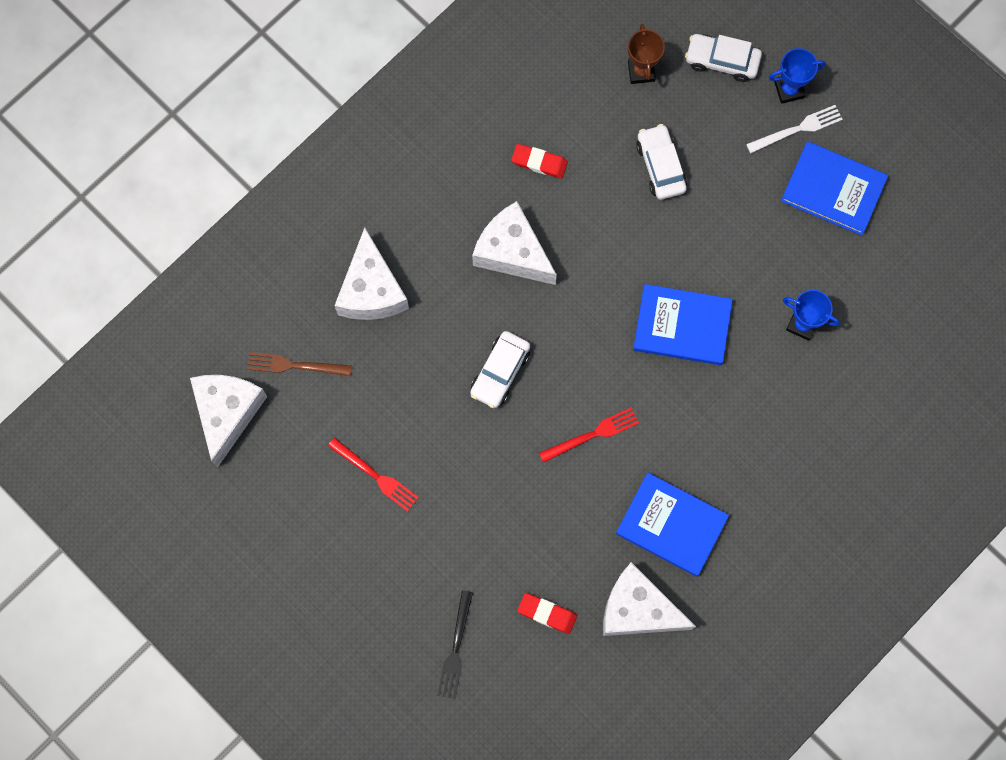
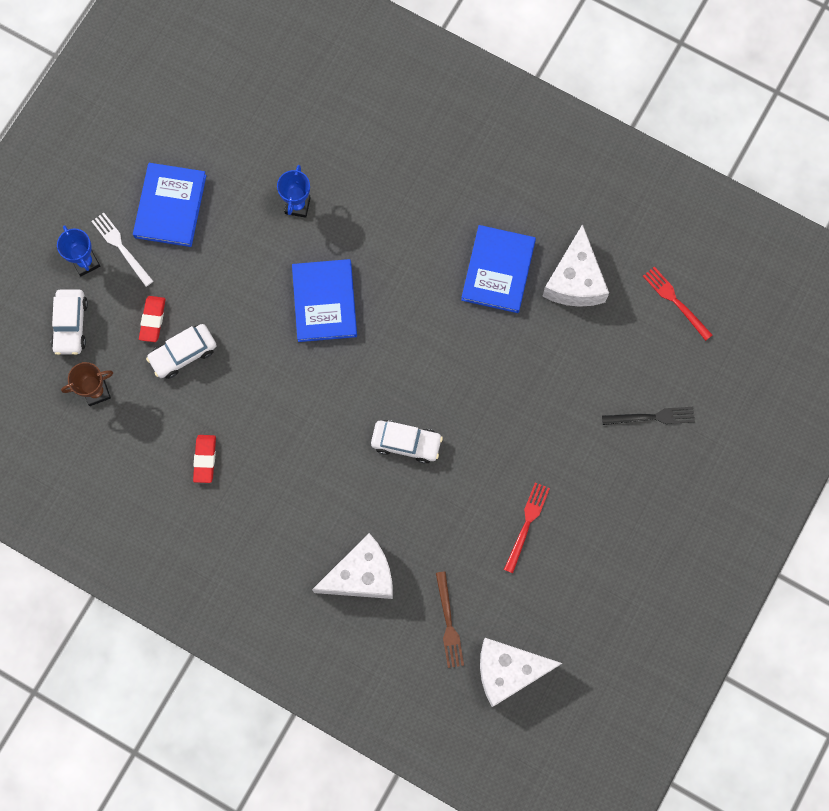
camera: 105 degrees left, 0 degrees up
white cheese [472,201,557,285] -> none
red eraser [517,593,577,634] -> red eraser moved to [139,296,166,342]
red fork [539,407,639,463] -> red fork moved to [643,266,712,341]

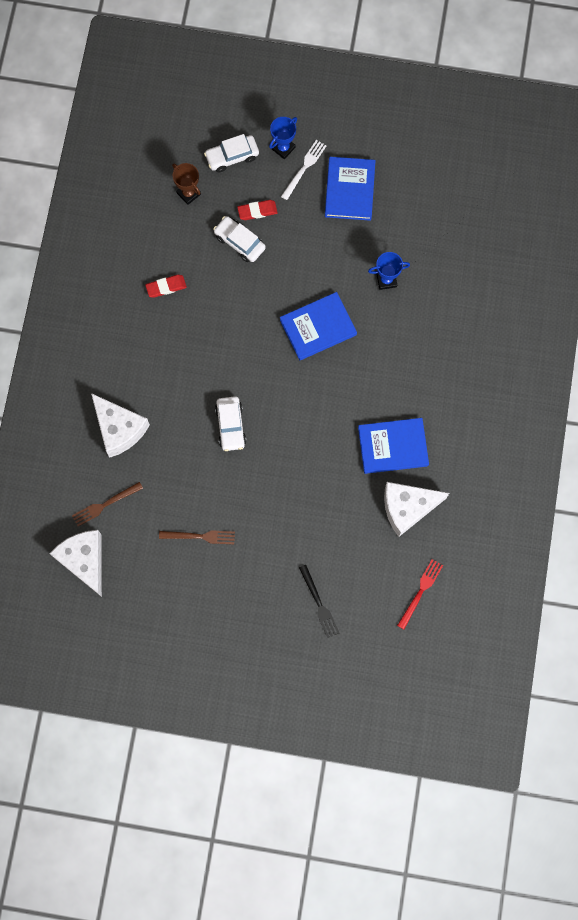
camera: 70 degrees right, 0 degrees up
blue book [133,163,206,247] -> blue book turned 75 degrees counterclockwise [325,157,376,221]
red fork [504,483,550,573] -> brown fork [159,530,235,544]

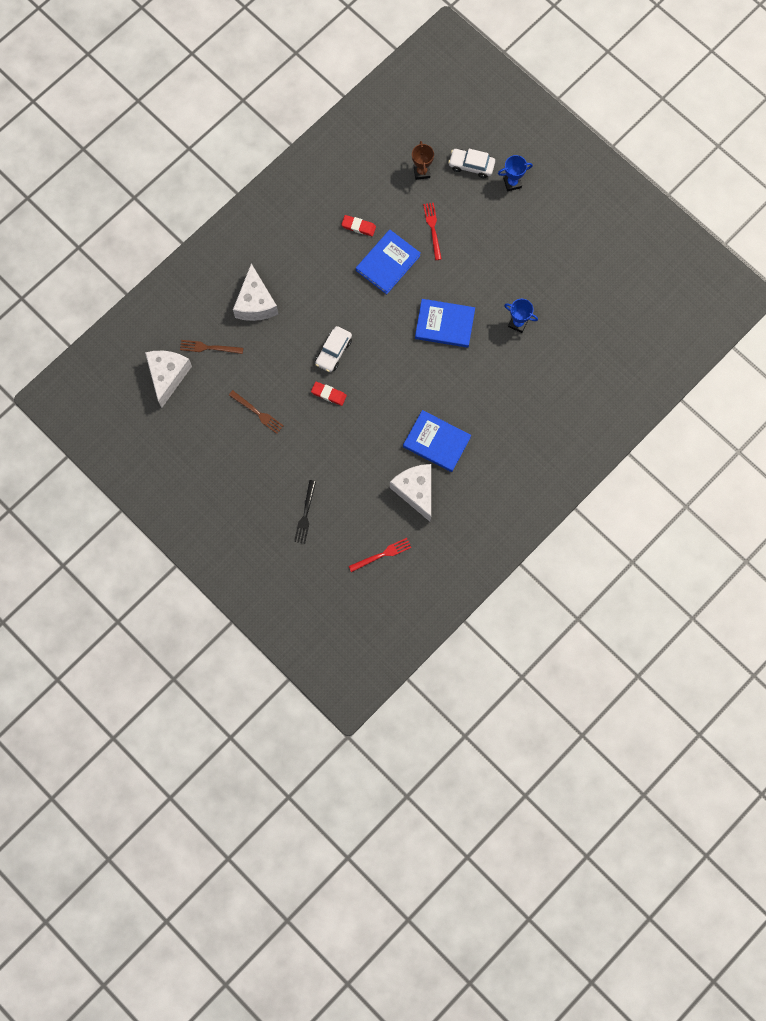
camera: 35 degrees right, 0 degrees up
white car [213,216,266,262] -> red fork [423,203,442,260]
red eraser [237,200,278,220] -> red eraser moved to [311,381,347,406]
white fork [281,140,326,200] -> none
blue book [325,157,376,221] -> blue book moved to [356,230,421,294]
white cheese [384,482,449,537] -> white cheese turned 45 degrees clockwise [390,464,431,521]

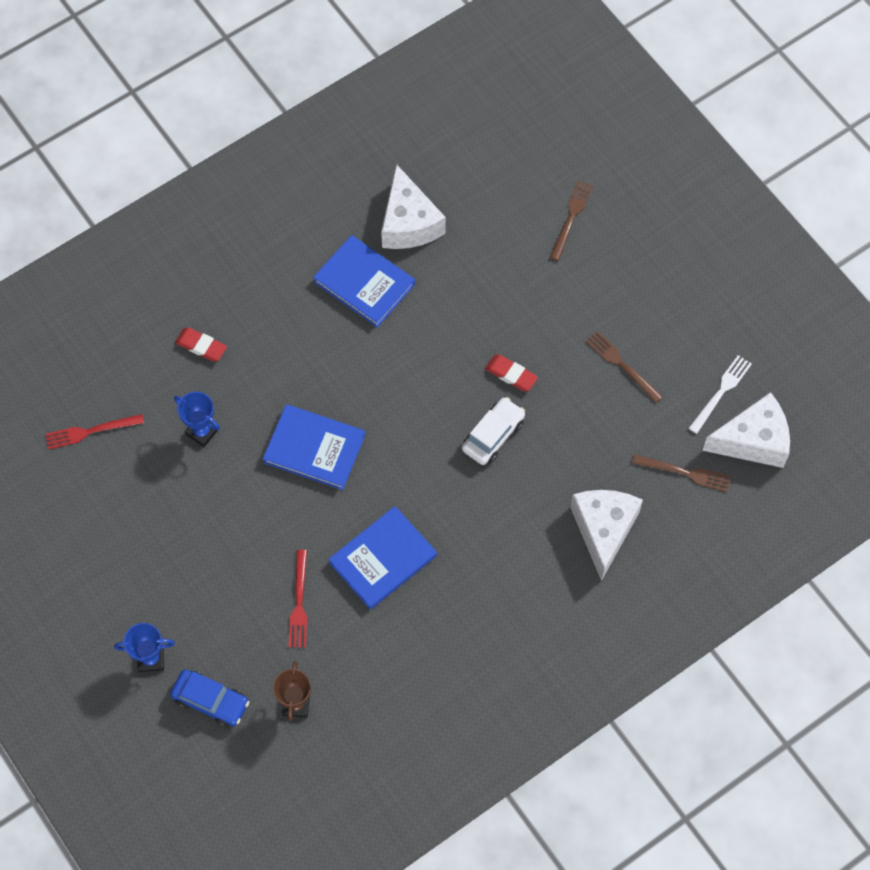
camera: 170 degrees left, 10 degrees down
white cheese [145,351,192,408] -> white cheese turned 120 degrees counterclockwise [702,392,790,468]
black fork [294,480,316,544] -> brown fork [550,180,593,261]
red eraser [341,215,376,236] -> red eraser moved to [175,327,227,361]
red fork [349,538,411,572] -> red fork moved to [45,414,144,449]
white car [448,149,495,178] -> blue car [170,670,249,728]
none -> white fork [689,355,752,434]

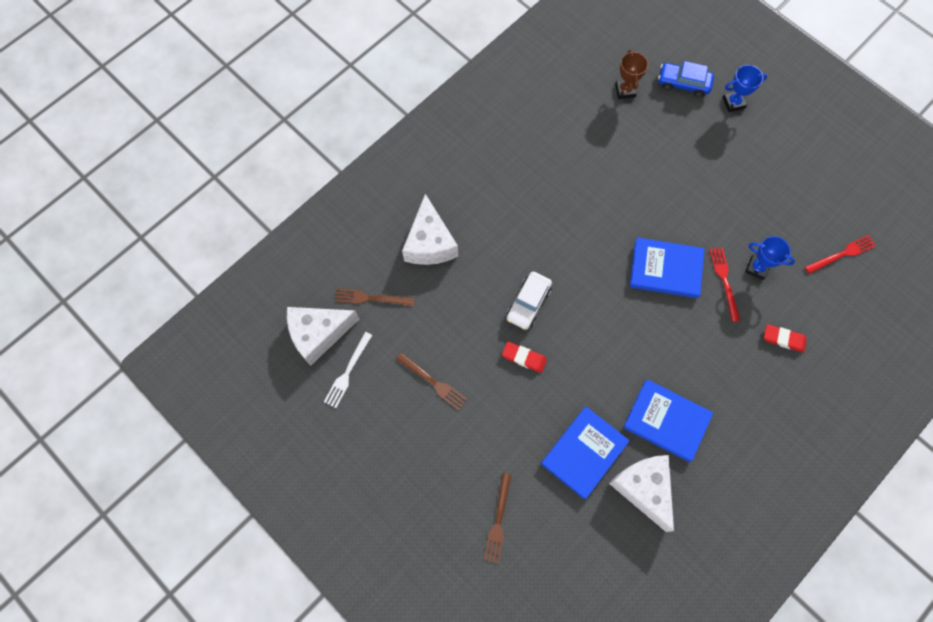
camera: 170 degrees right, 5 degrees up
red fork [288,550,308,648] -> red fork moved to [709,247,740,322]
blue book [328,506,437,610] -> blue book moved to [541,407,630,500]

